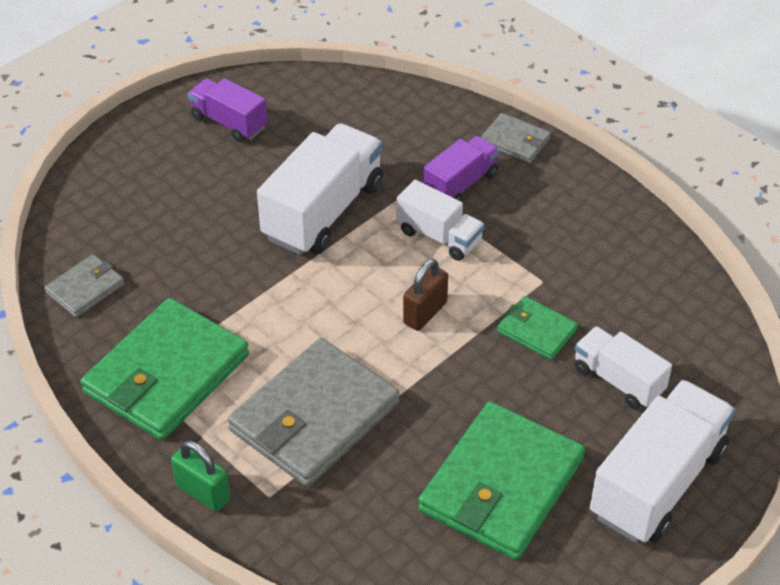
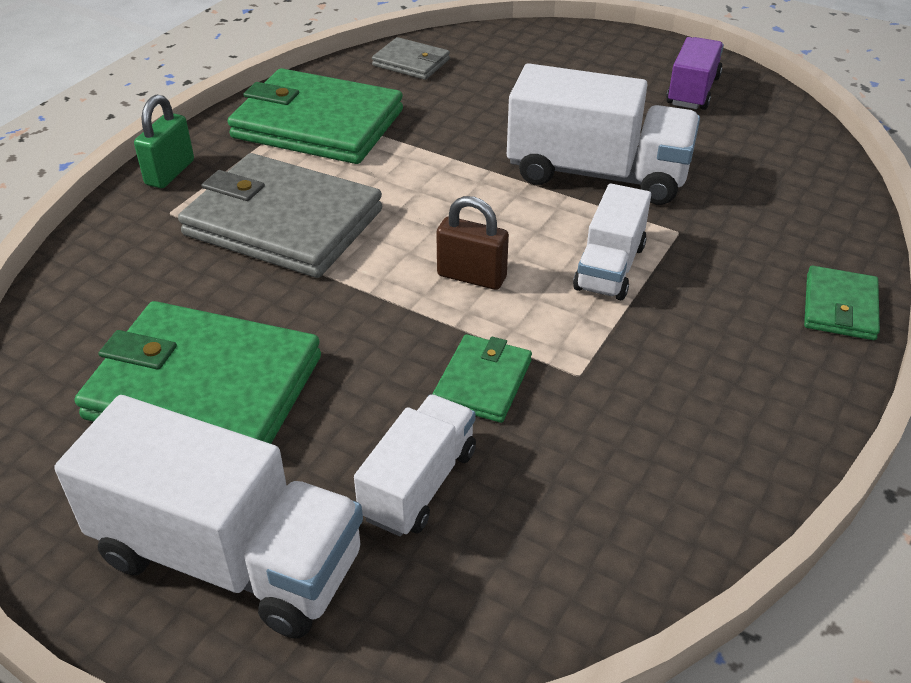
camera: 75 degrees right, 5 degrees down
purple truck [423,136,500,201] -> none
grey wallet [481,113,551,164] -> green wallet [804,266,880,340]

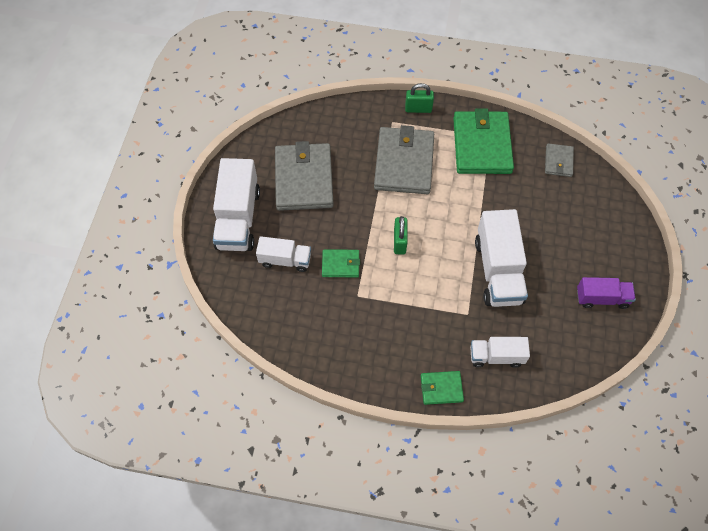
camera: 70 degrees right, 20 degrees up
green wallet [75,301,321,444] -> grey wallet [275,141,334,211]
brown padlock [436,196,509,290] -> green padlock [394,216,408,254]
white truck [573,183,651,300] -> white truck moved to [470,337,530,368]

